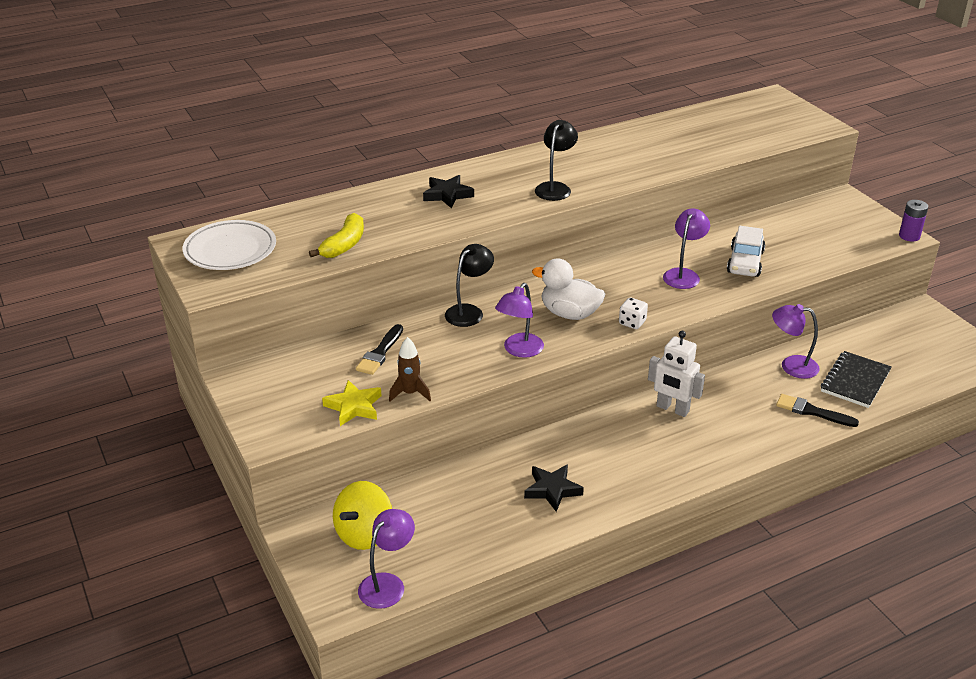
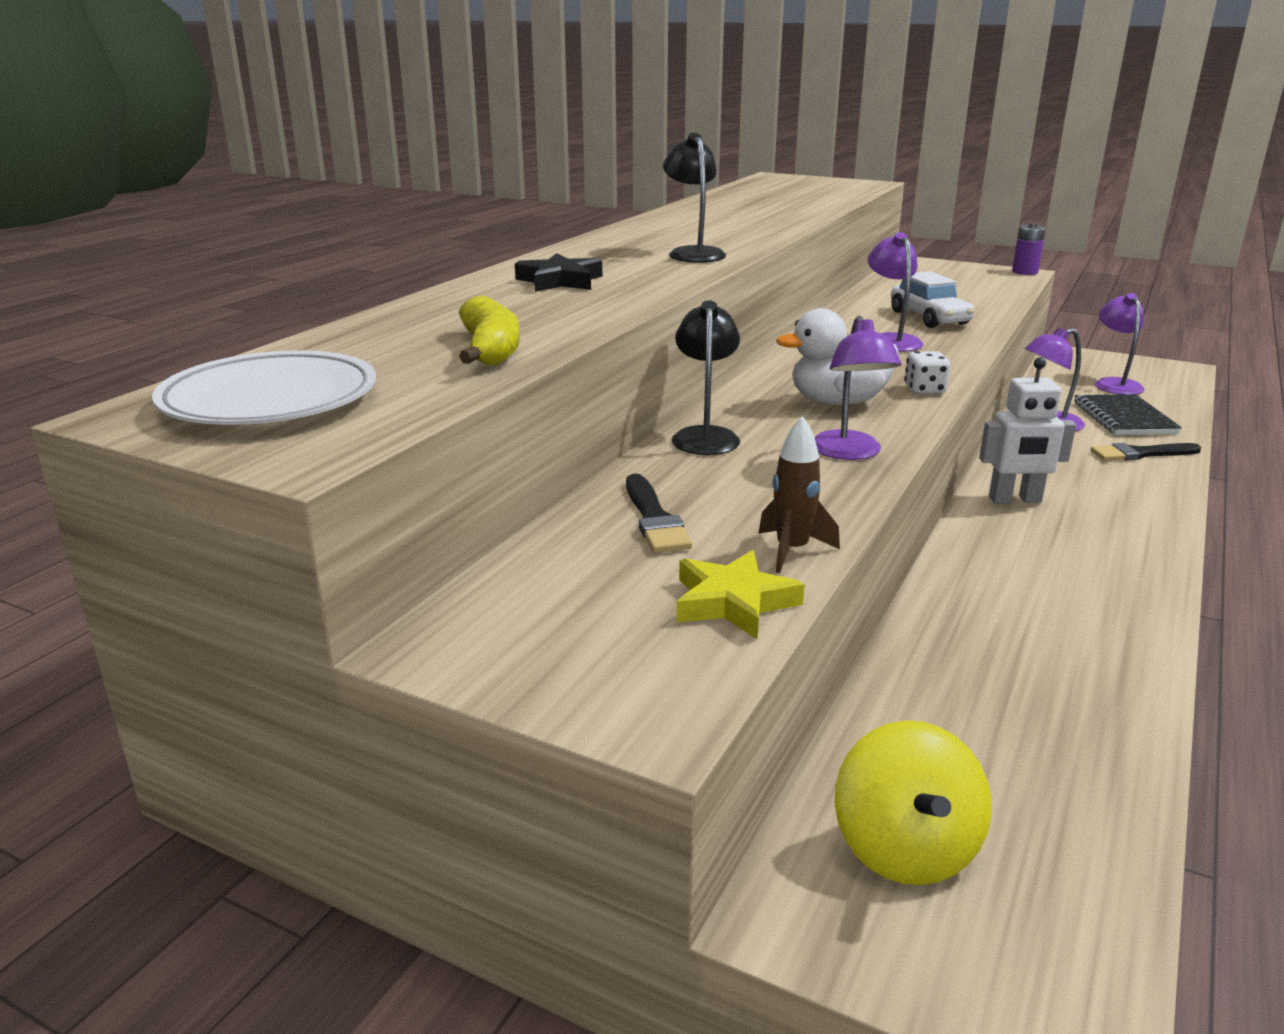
camera: 35 degrees left, 10 degrees down
purple lamp [358,509,415,609] -> purple lamp moved to [1095,293,1144,395]
black star [524,464,584,512] -> none

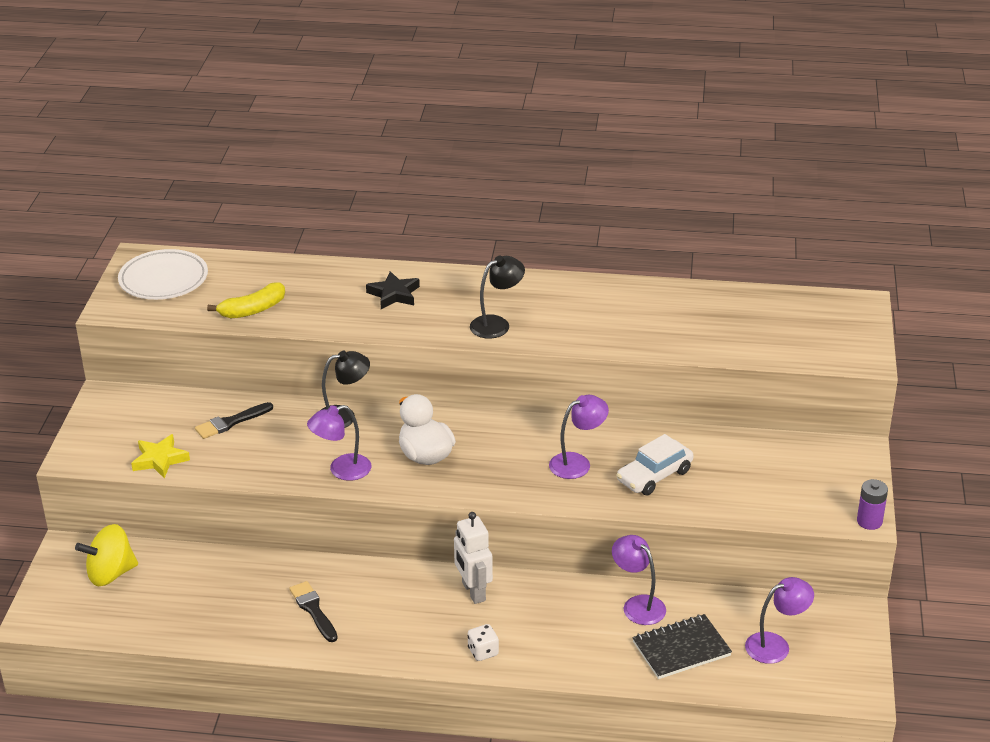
camera: 70 degrees right, 10 degrees up
brown rocket [759,416,840,573] -> none
white dice [904,351,950,394] -> white dice moved to [468,624,499,661]
black brush [1091,443,1201,461] -> black brush moved to [289,581,338,642]

